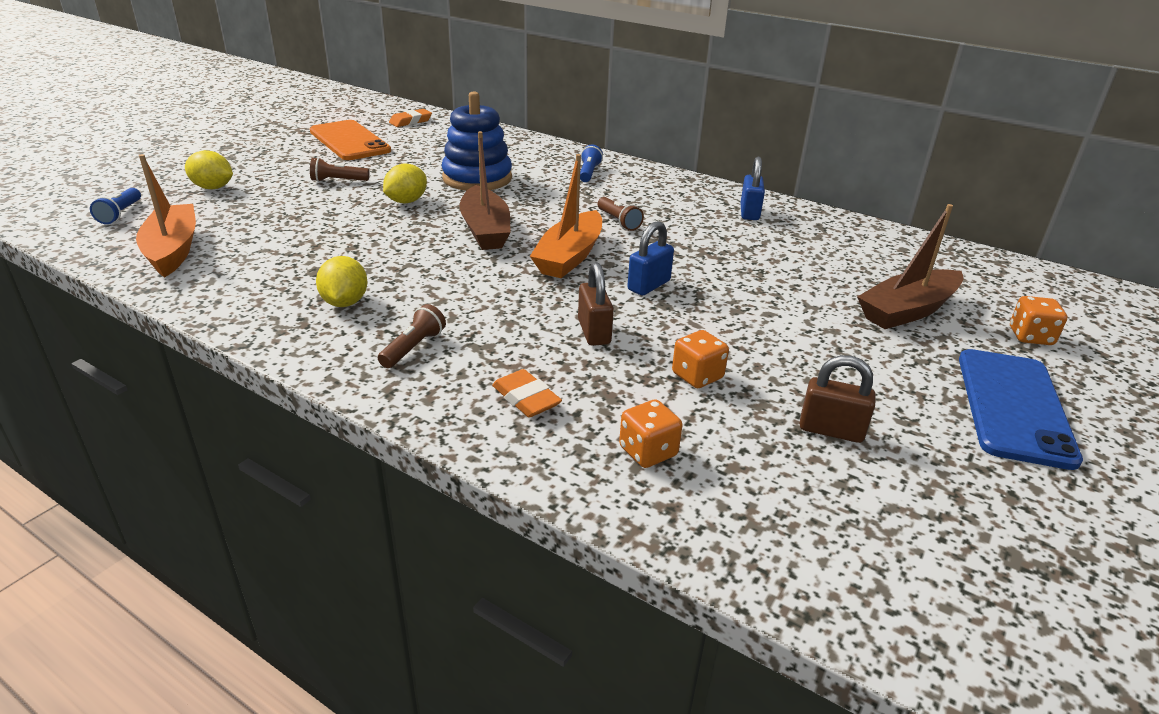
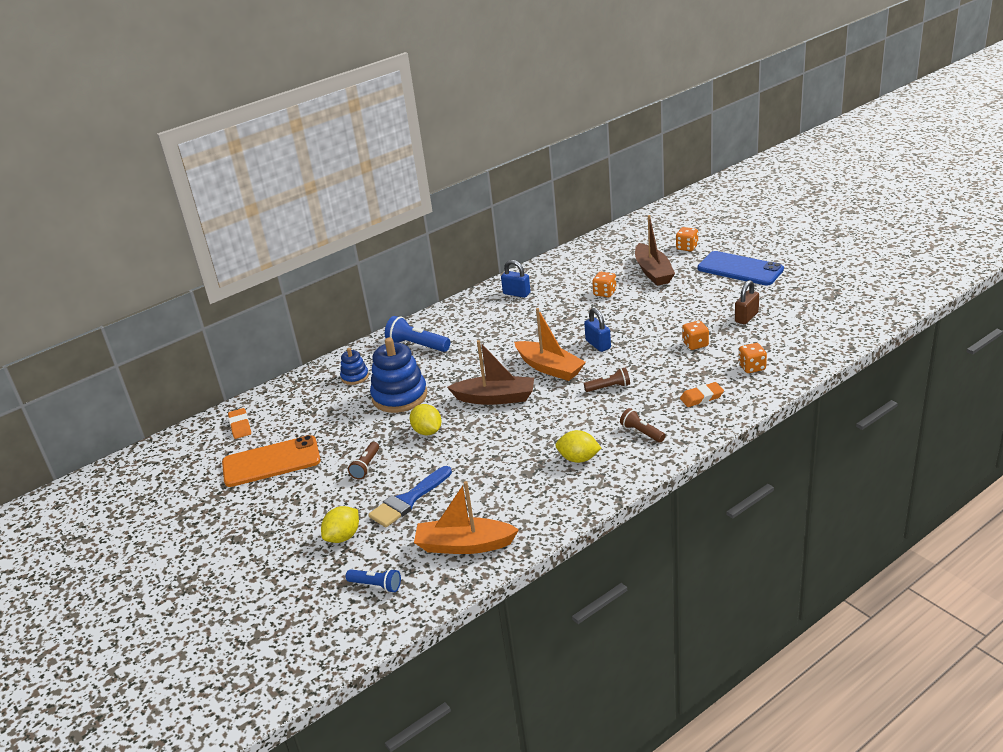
camera: 65 degrees left, 0 degrees up
brown padlock [578,262,614,346] -> none
blue flashlight [580,145,603,182] -> blue flashlight [385,316,450,352], size x1.61
brown flashlight [598,197,644,231] -> brown flashlight moved to [584,367,630,392]
none -> blue stacking toy [340,348,369,385]
none -> blue brush [368,466,452,527]
none -> orange dice [592,272,617,297]

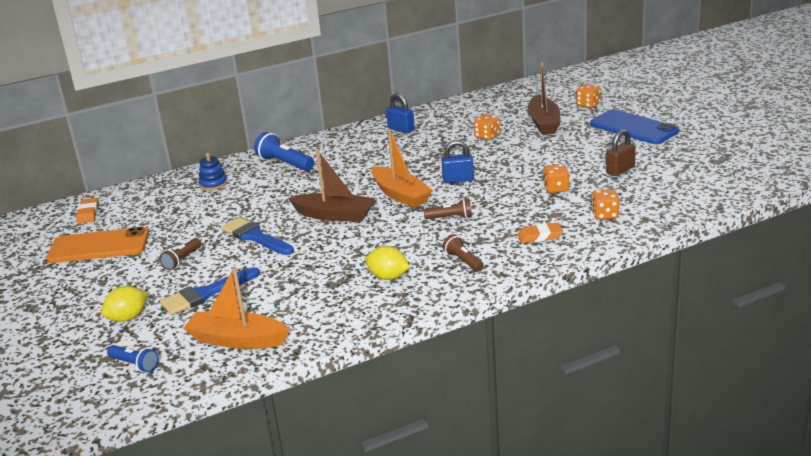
camera: 10 degrees right, 5 degrees down
blue stacking toy [370,337,427,413] -> none
yellow lemon [409,404,442,435] -> blue brush [221,217,294,255]
blue padlock [584,308,611,352] -> blue padlock turned 75 degrees counterclockwise [441,140,474,183]

